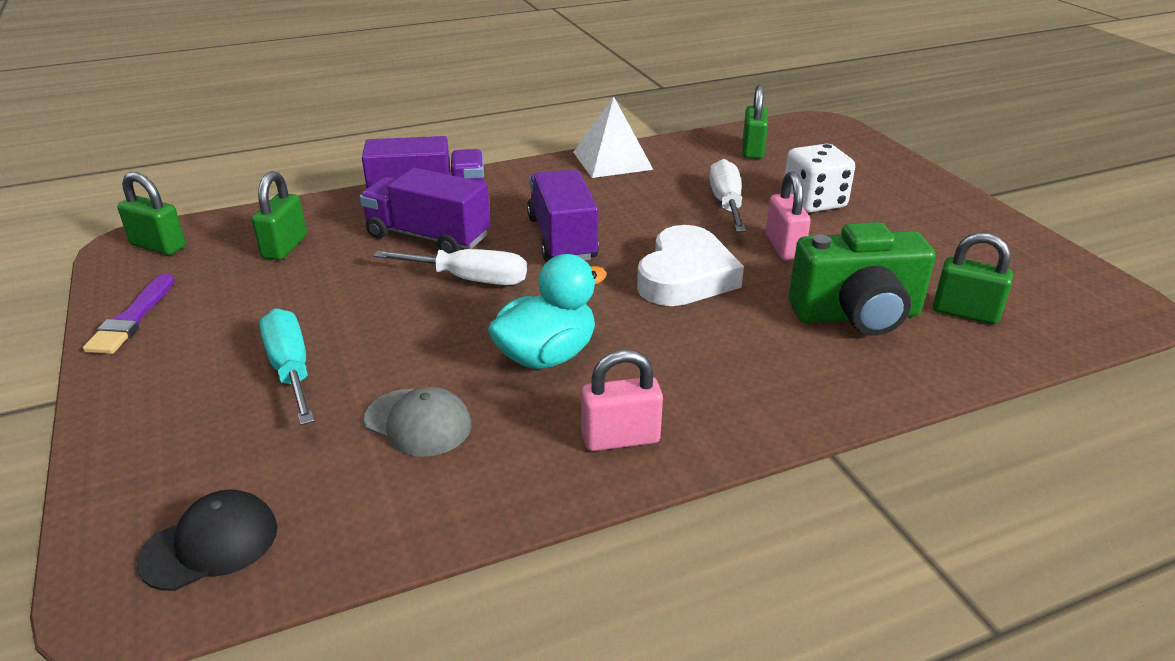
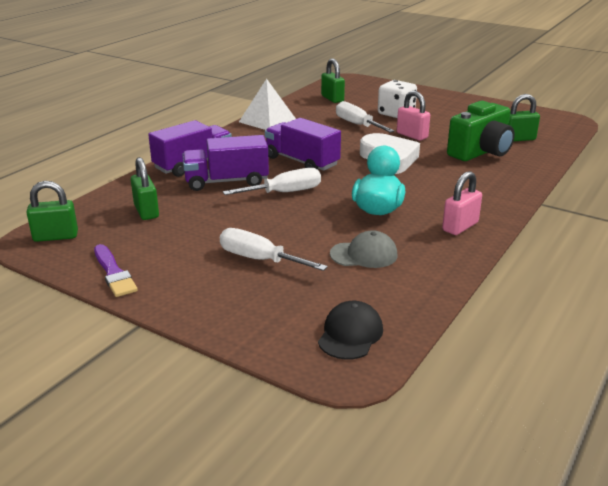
camera: 35 degrees left, 5 degrees down
turquoise screwdriver [260,308,315,425] -> white screwdriver [220,228,328,271]

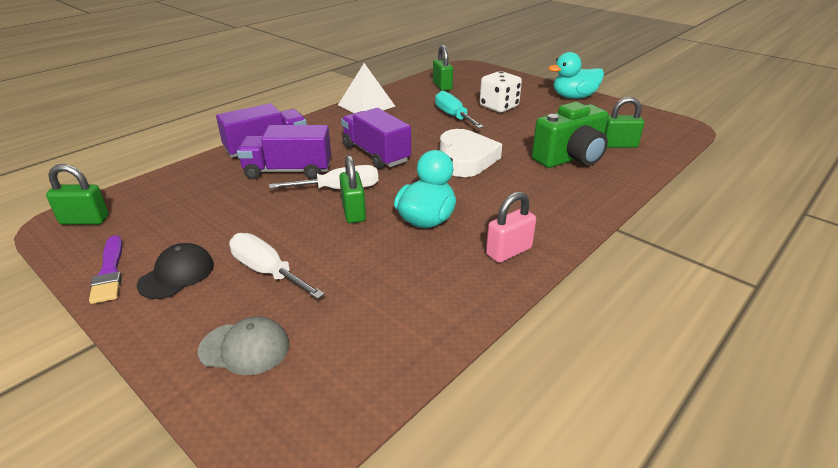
camera: 10 degrees right, 5 degrees up
green padlock [131,157,159,220] -> green padlock moved to [339,155,366,223]
black cap [318,301,383,360] -> black cap moved to [137,243,214,299]
grey cap [330,230,398,268] -> grey cap moved to [198,316,289,375]
white screwdriver [336,101,395,133] -> turquoise screwdriver [435,91,484,128]
pink padlock [397,91,430,141] -> none
none -> turquoise duck [548,52,604,99]

